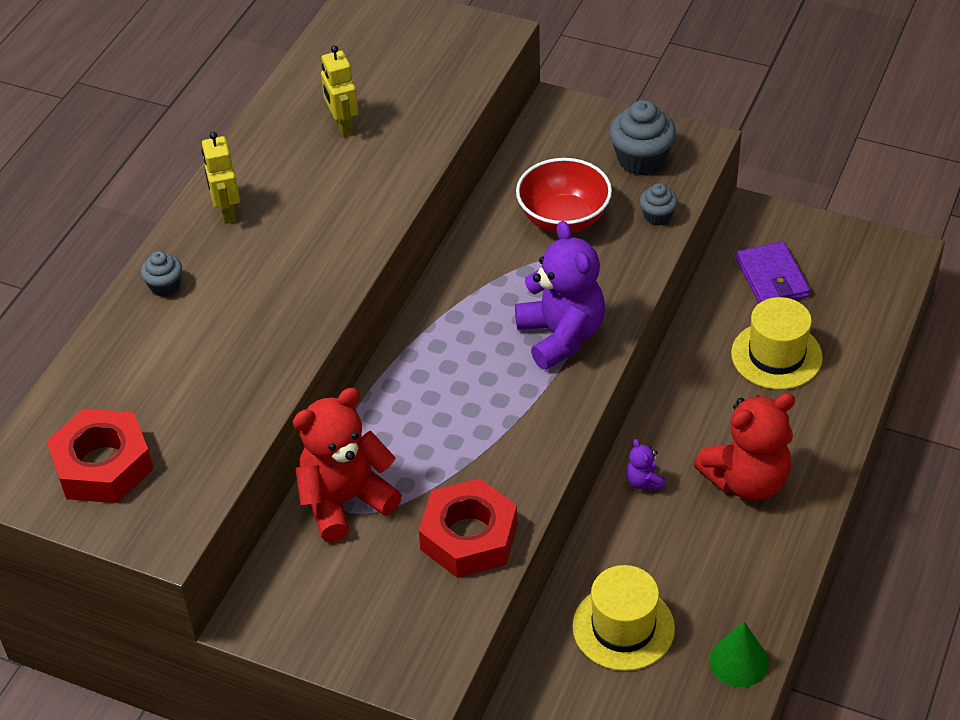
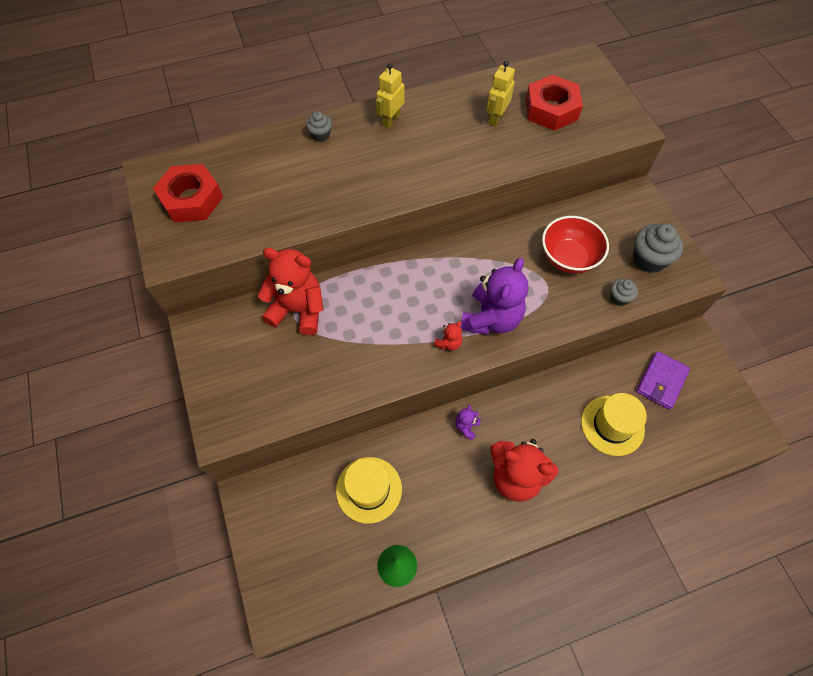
camera: 45 degrees right, 15 degrees up
red nut [419,478,517,578] -> red nut moved to [526,75,583,131]
none -> red teddy bear [434,321,463,351]

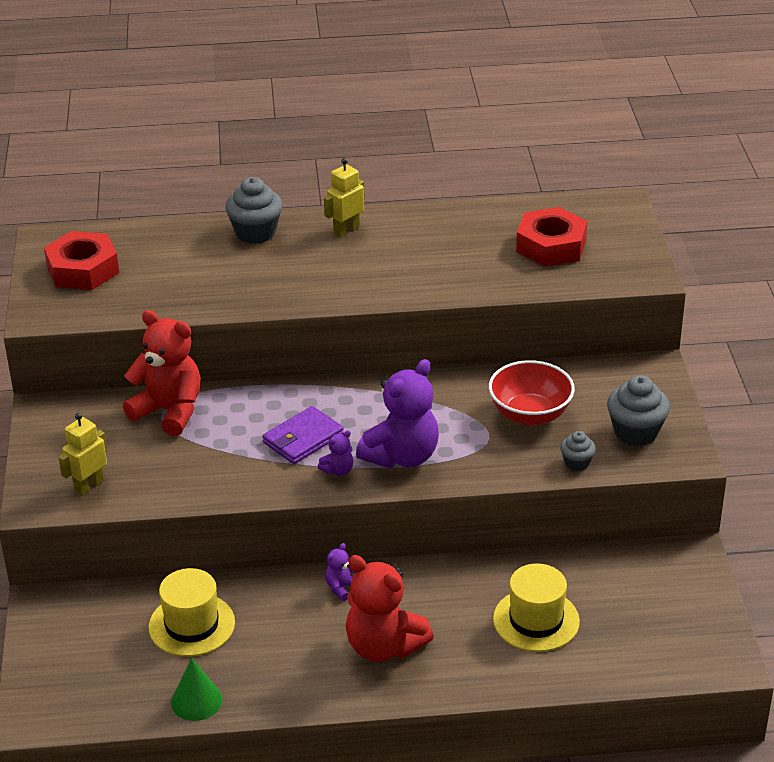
camera: 15 degrees right, 25 degrees down
grey cupcake [306,111,332,142] -> grey cupcake [225,177,283,244], size x1.79
red teddy bear [434,321,463,351] -> purple teddy bear [318,430,353,476]
yellow robot [487,61,515,126] -> yellow robot moved to [58,413,107,496]
purple wallet [636,351,690,410] -> purple wallet moved to [263,406,344,464]

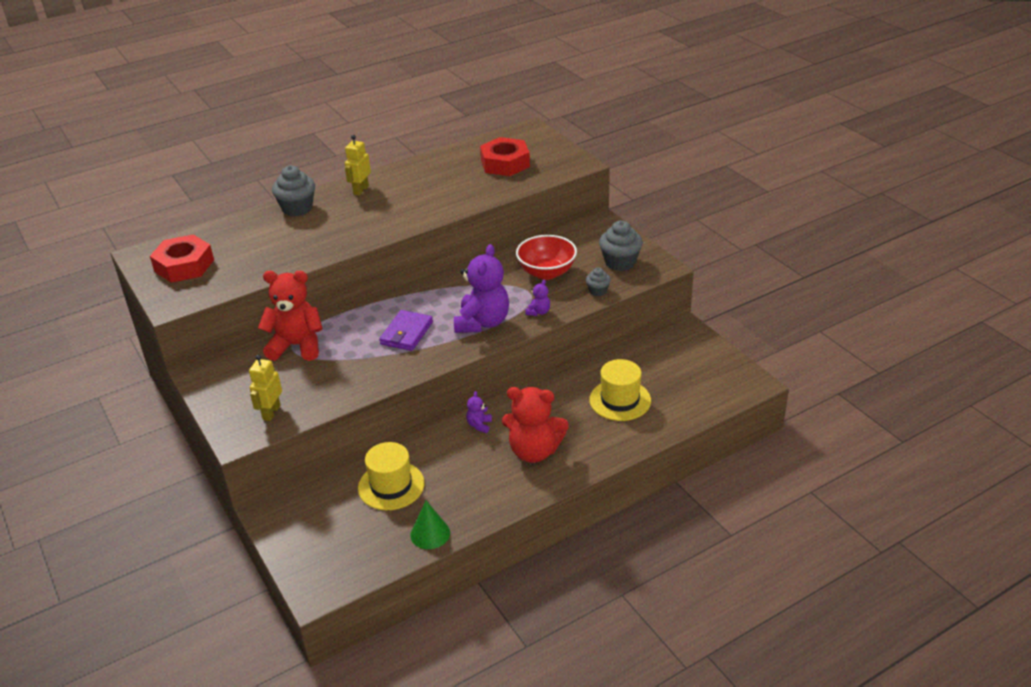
camera: 25 degrees left, 0 degrees up
purple teddy bear [318,430,353,476] -> purple teddy bear moved to [525,280,550,316]

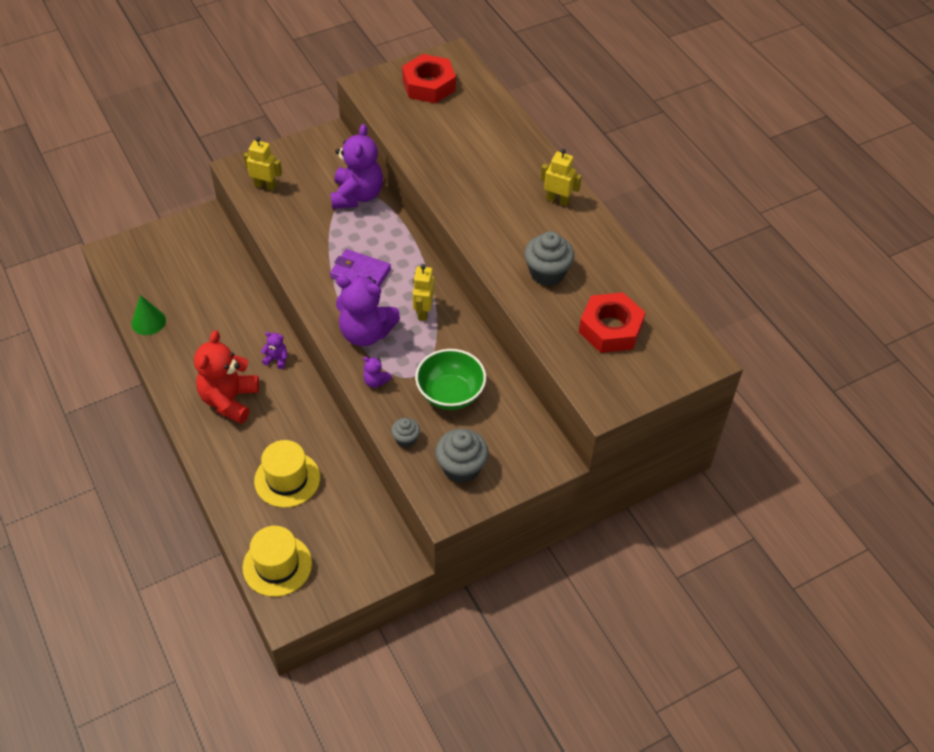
camera: 90 degrees right, 15 degrees up
red teddy bear [258,271,323,361] -> purple teddy bear [330,124,383,209]
grey cupcake [272,166,315,217] -> grey cupcake moved to [524,231,574,286]
yellow hat [358,442,425,510] -> yellow hat moved to [243,526,312,597]
red bowl [516,235,577,280] -> green bowl [415,349,486,410]
none -> yellow robot [413,264,434,321]

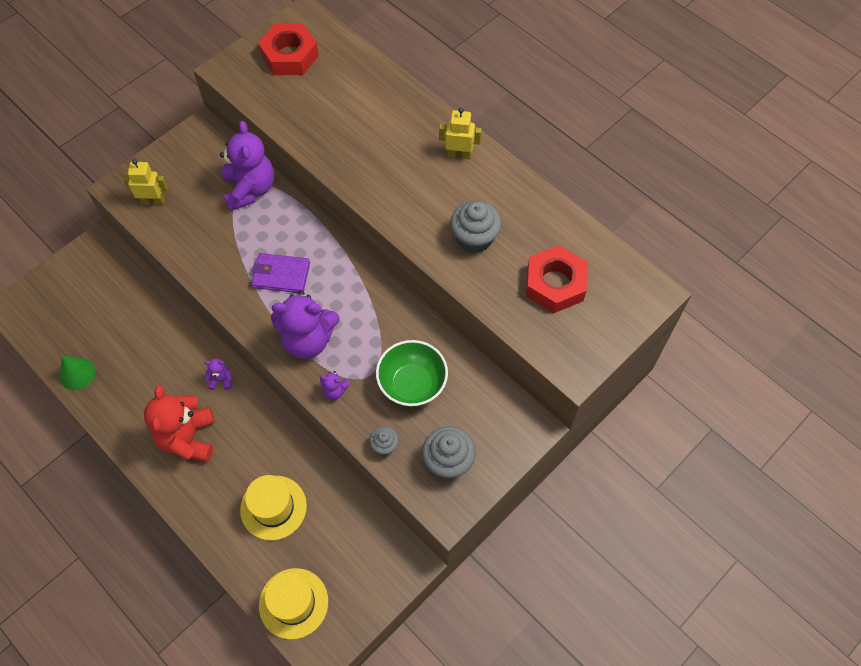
camera: 15 degrees left, 10 degrees up
yellow robot [413,264,434,321] -> none

